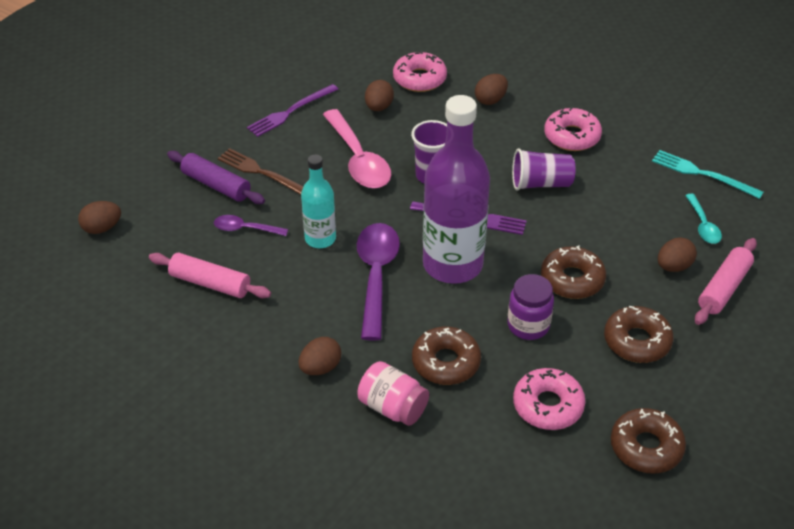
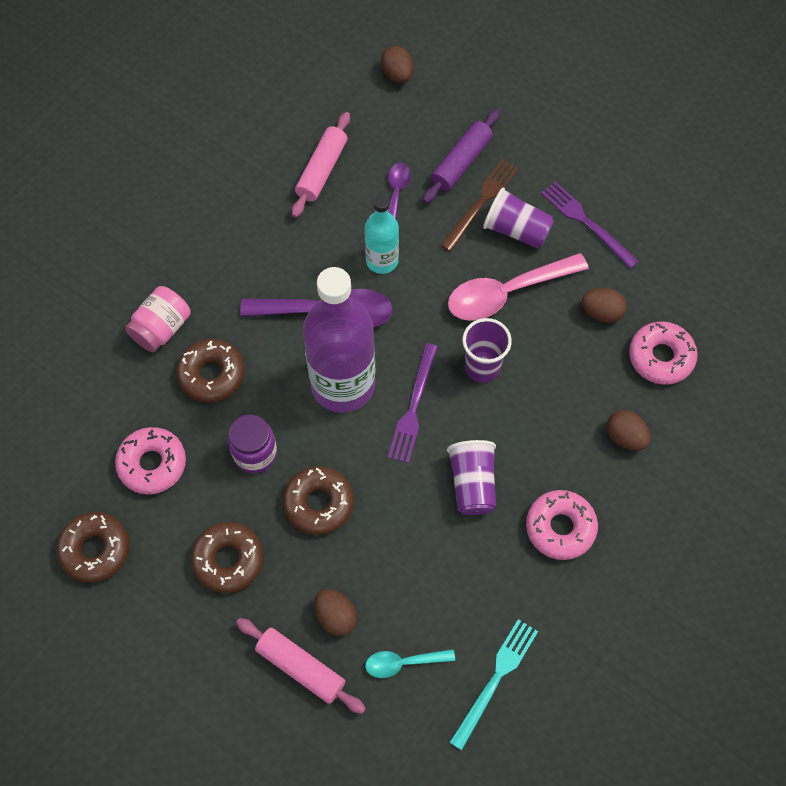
camera: 90 degrees right, 20 degrees up
brown egg [298,337,341,375] -> none
none -> purple cup [483,187,554,248]

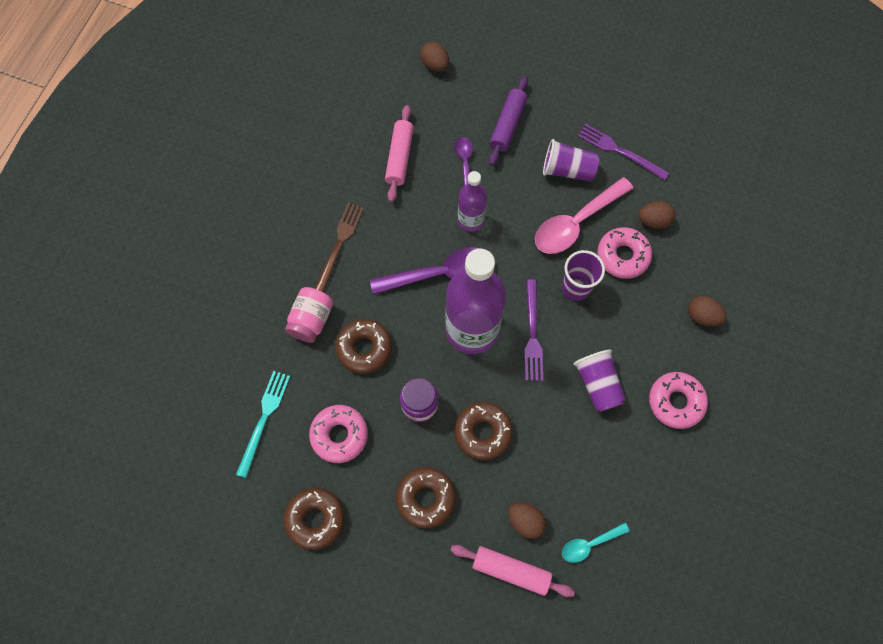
camera: 15 degrees left, 5 degrees up
turquoise bottle [365,195,399,274] -> purple bottle [458,171,487,232]
brown fork [441,159,519,251] -> brown fork moved to [315,203,364,293]
turquoise fork [450,619,538,750] -> turquoise fork moved to [236,371,290,478]
pink donut [629,322,698,385] -> pink donut moved to [597,227,652,279]

